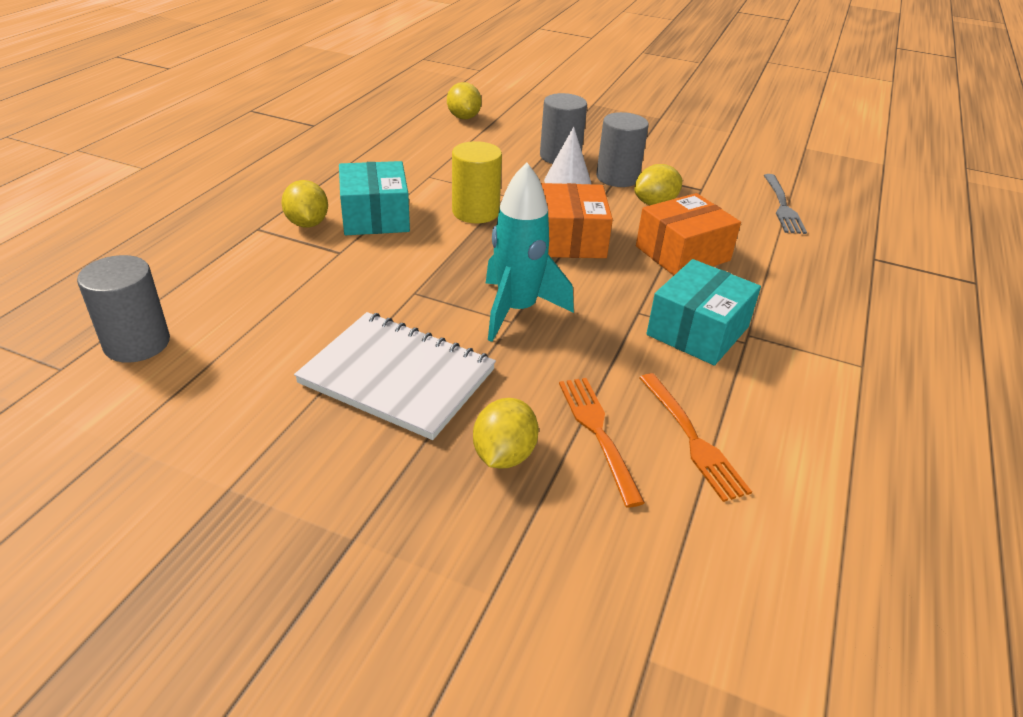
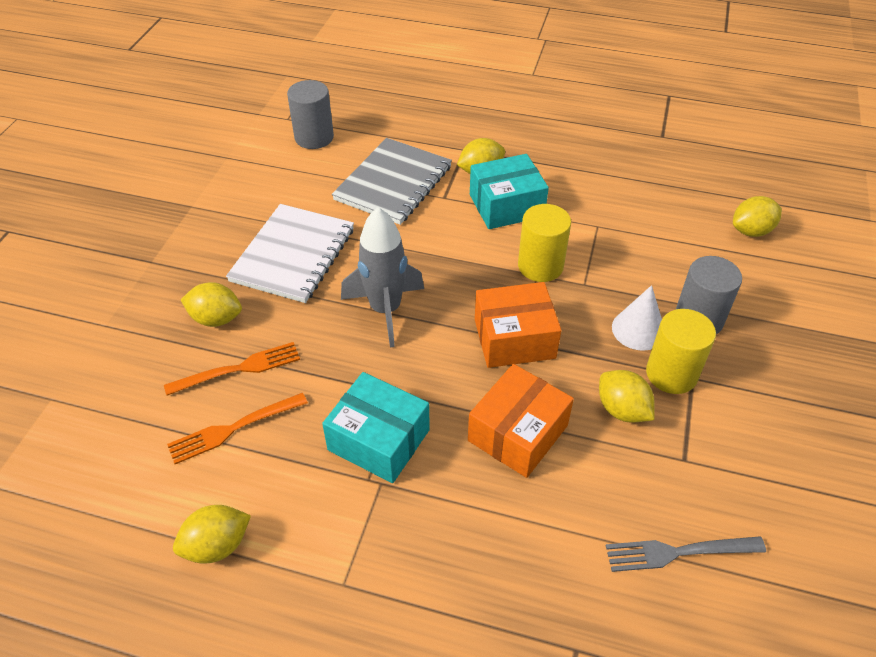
camera: 85 degrees right, 10 degrees up
turquoise rocket [486,163,574,342] -> grey rocket [341,207,424,347]
grey cylinder [596,112,649,187] -> yellow cylinder [646,309,716,394]
orange box [636,193,741,275] -> orange box turned 75 degrees clockwise [468,364,574,478]
none -> yellow lemon [173,505,251,564]
none -> grey notebook [332,138,452,225]

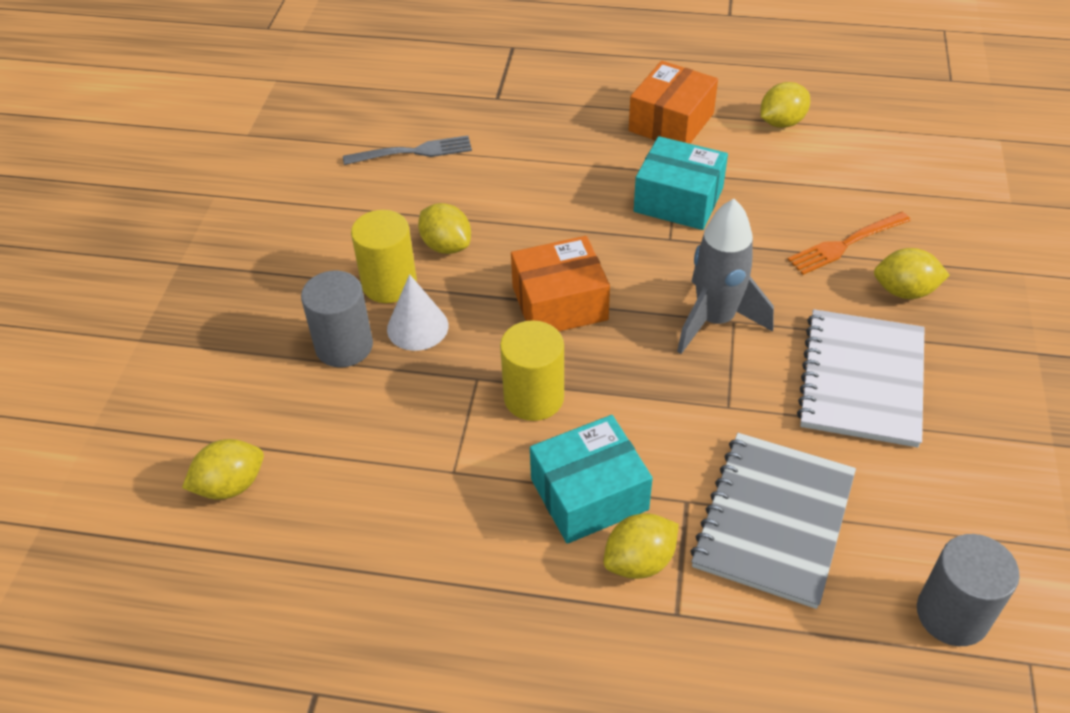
camera: 175 degrees right, 0 degrees up
orange fork [167,393,308,464] -> none
orange box [468,364,574,478] -> orange box moved to [629,61,718,144]

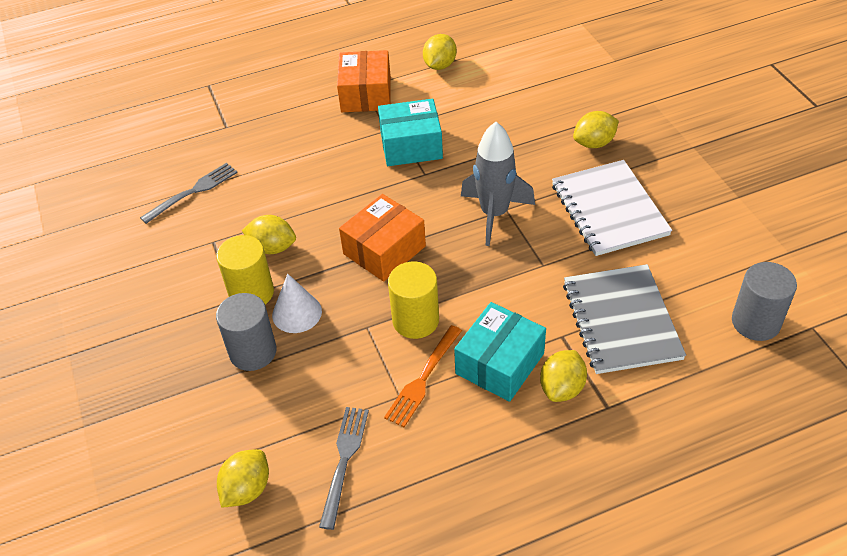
camera: 30 degrees left, 0 degrees up
orange fork [787,212,911,275] -> orange fork moved to [384,325,462,427]
none -> grey fork [319,407,369,530]

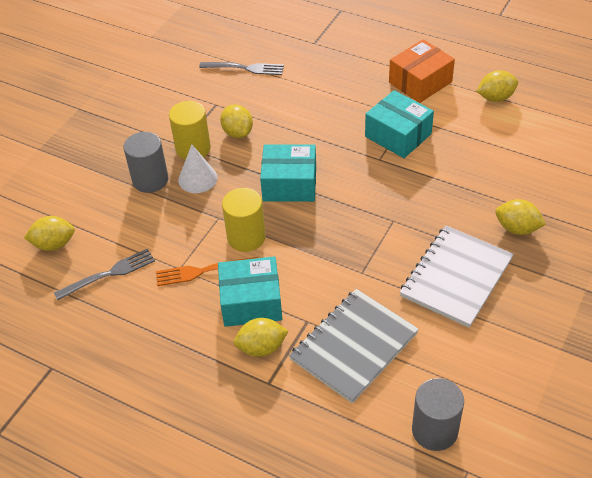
camera: 50 degrees right, 0 degrees up
orange box [339,194,426,282] -> turquoise box [260,144,316,202]
grey rocket [461,122,535,246] -> none

